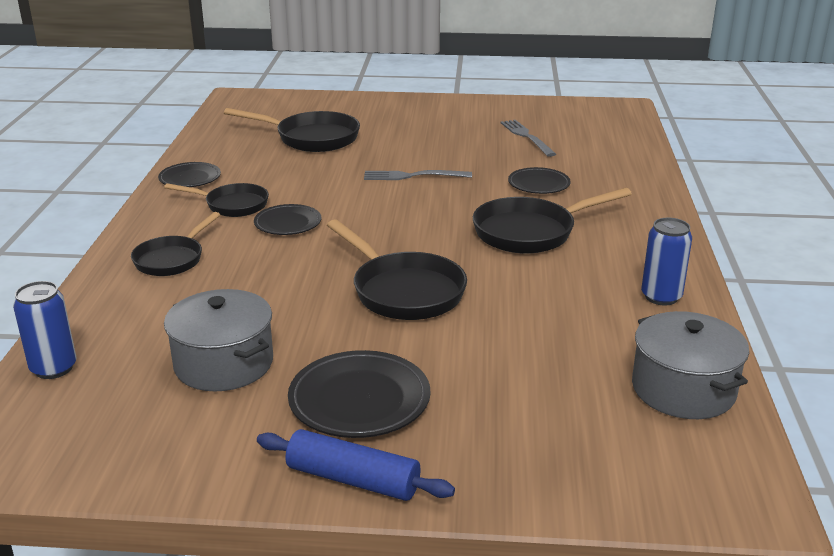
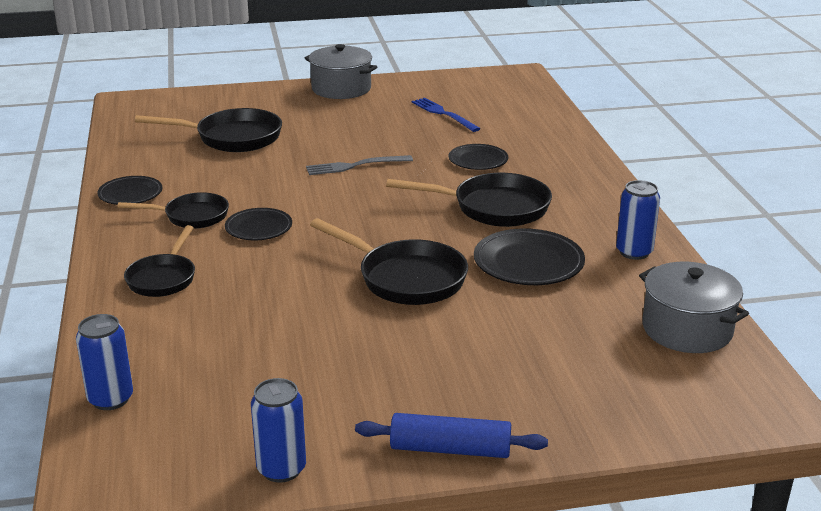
camera: 15 degrees left, 0 degrees up
grey pot [164,289,273,391] -> grey pot moved to [305,44,377,99]
black plate [288,350,431,438] -> black plate moved to [474,228,585,285]
black pan [473,188,632,254] -> black pan turned 135 degrees counterclockwise [386,173,552,227]
grey fork [501,120,556,157] -> blue fork [412,98,481,132]
none -> blue can [251,378,306,483]

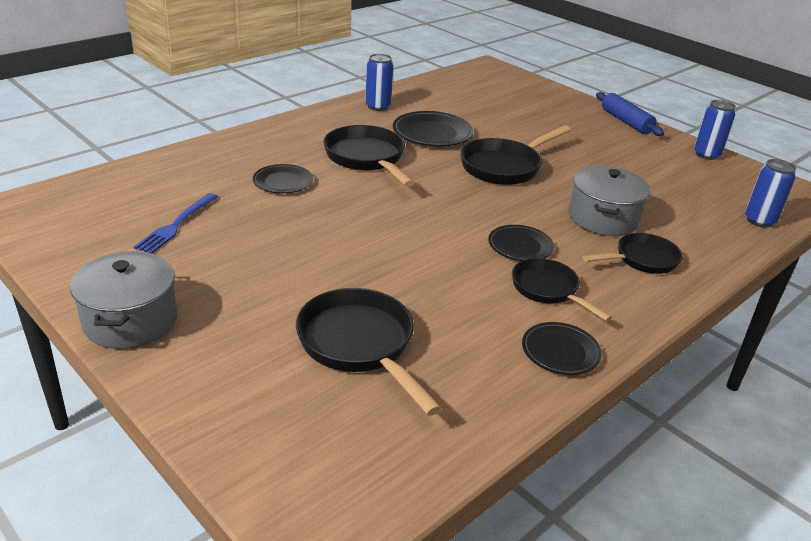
camera: 125 degrees left, 5 degrees up
grey fork [306,155,413,175] -> none
black pan [310,218,468,305] -> black pan turned 135 degrees counterclockwise [460,125,571,185]
grey pot [639,262,749,353] -> grey pot moved to [569,166,650,236]

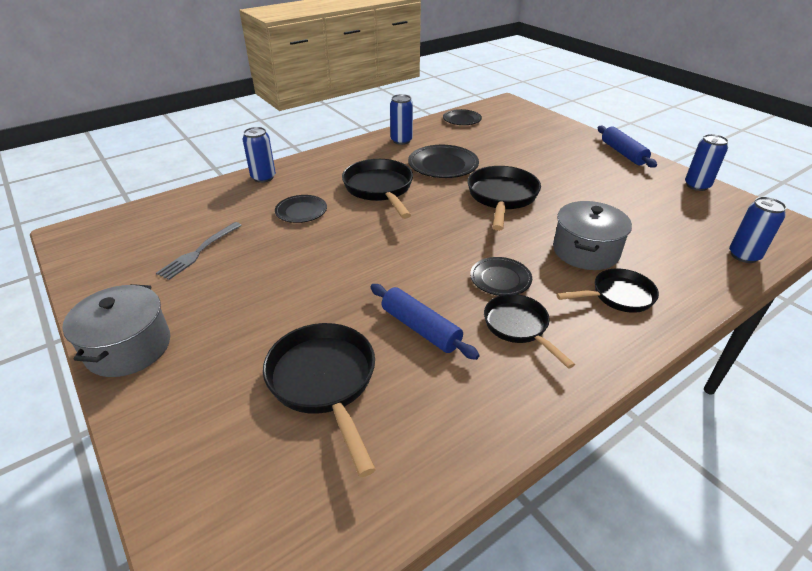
camera: 10 degrees right, 5 degrees up
blue fork [134,193,218,254] -> grey fork [156,222,242,280]
black pan [460,125,571,185] -> black pan turned 135 degrees clockwise [468,166,541,231]
black plate [522,322,602,375] -> black plate moved to [443,109,482,125]
none -> blue can [243,127,276,183]
none -> blue rolling pin [371,284,480,360]

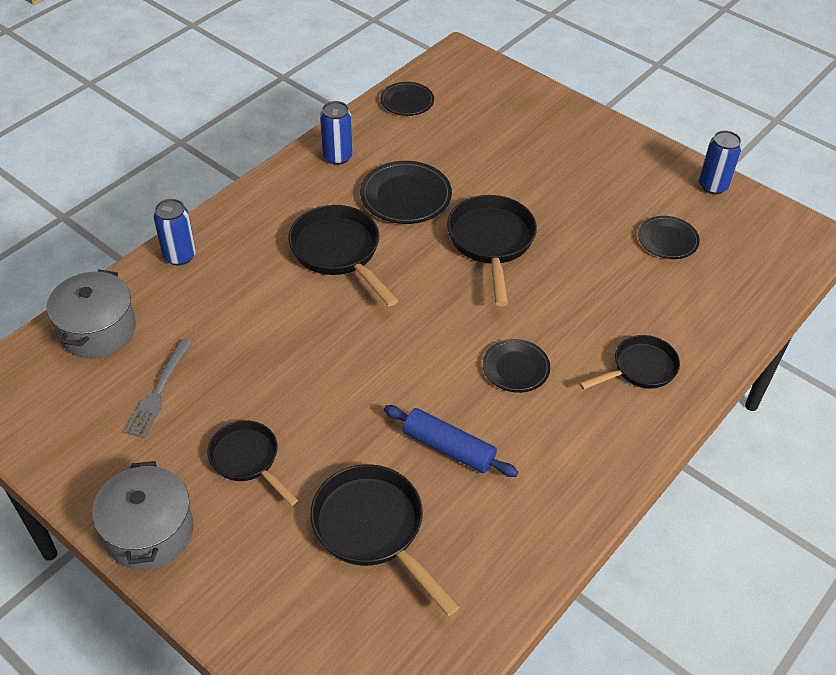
camera: 15 degrees left, 10 degrees up
black plate [275,195,327,223] -> black plate moved to [638,216,700,259]
black pan [484,294,575,369] -> black pan moved to [207,420,298,506]
grey pot [553,201,632,270] -> grey pot moved to [47,270,136,358]
blue rolling pin [598,126,657,168] -> none
blue can [729,197,787,263] -> none

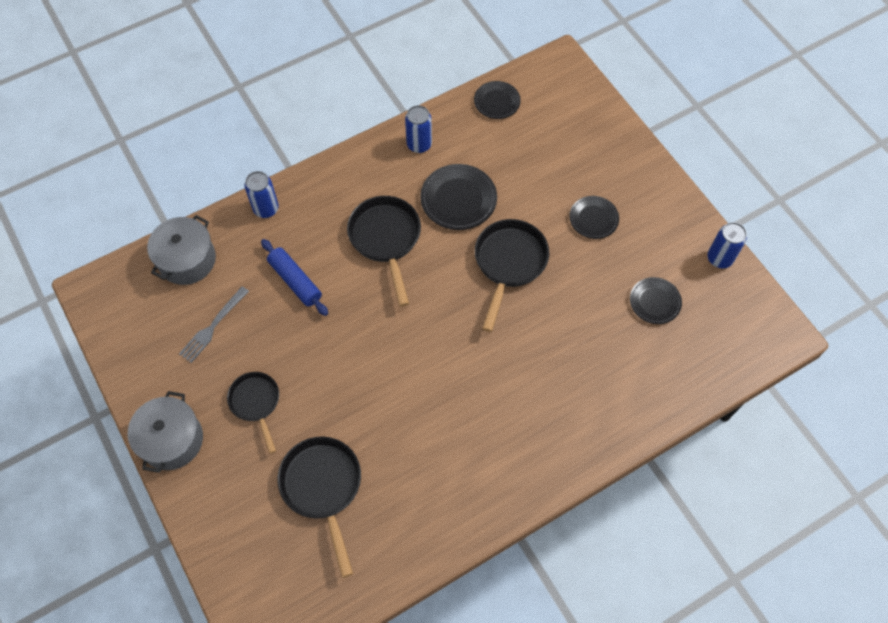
camera: 20 degrees right, 15 degrees up
blue rolling pin [384,405,518,477] -> blue rolling pin moved to [261,239,328,316]
black plate [483,339,550,393] -> black plate moved to [569,196,619,239]
black pan [579,335,680,390] -> none

